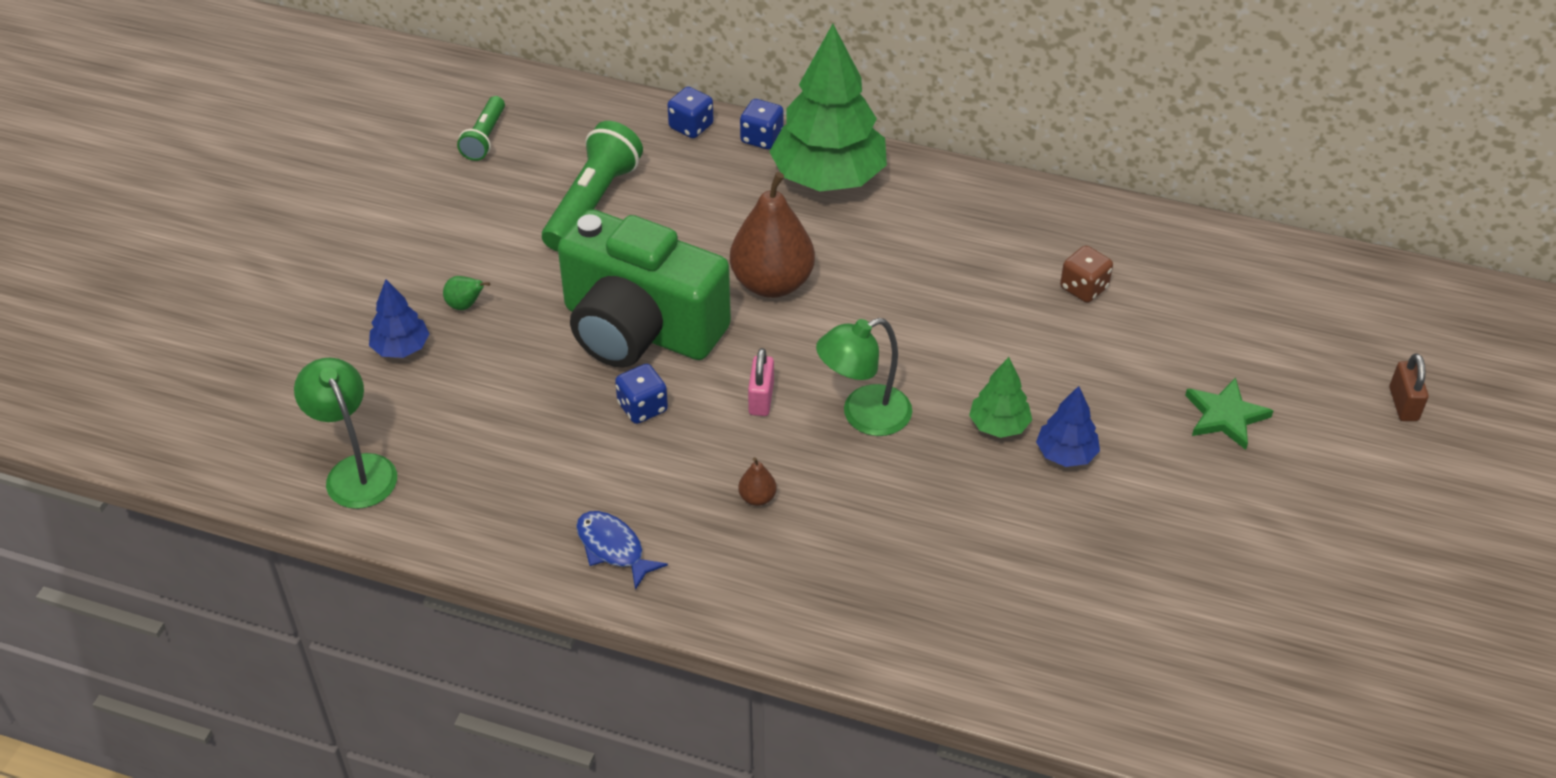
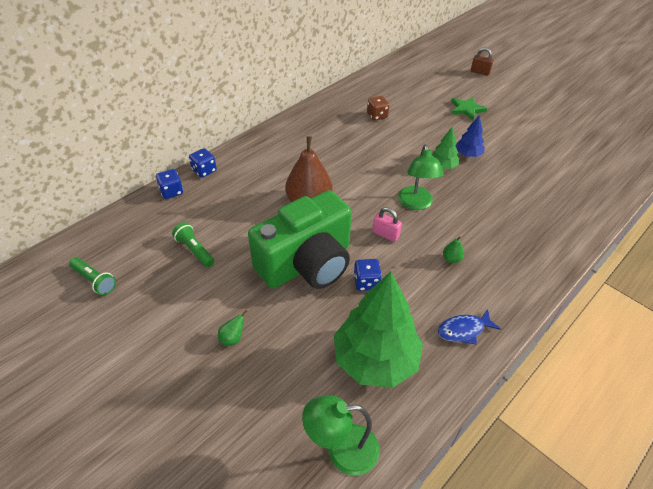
camera: 65 degrees left, 0 degrees up
blue tree [369,279,429,358] -> none
green flashlight [542,121,643,251] -> green flashlight [172,222,214,267], size x0.58
brown pear [738,457,777,506] -> green pear [443,236,464,263]
green tree [769,24,887,191] -> green tree moved to [334,271,423,388]

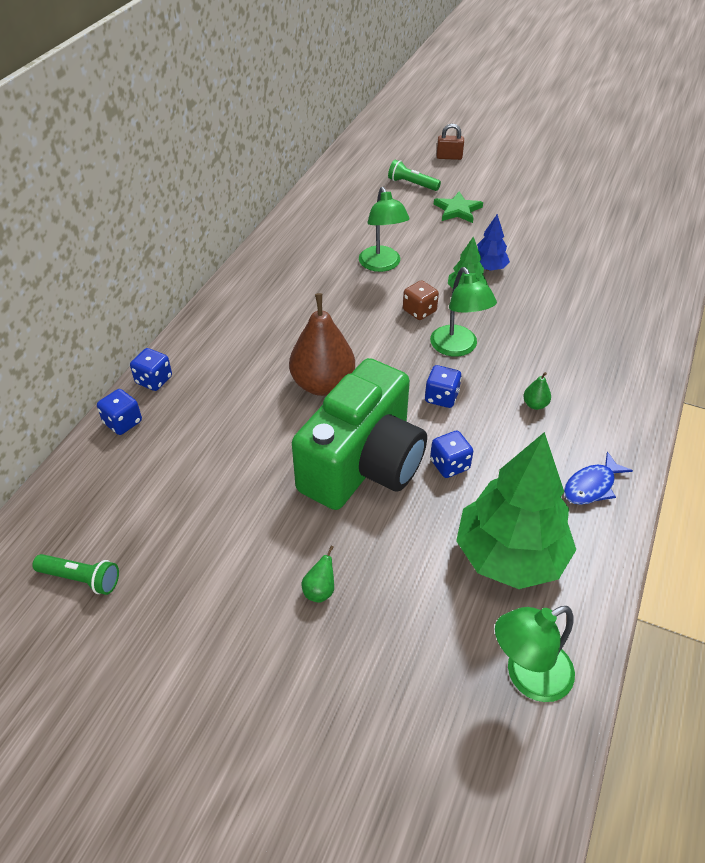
camera: 20 degrees left, 0 degrees up
green flashlight [172,222,214,267] -> green flashlight moved to [388,160,441,191]
brown dice [367,96,390,121] -> brown dice moved to [403,280,439,320]
pink padlock [373,207,402,242] -> blue dice [425,365,462,408]
none -> green lamp [359,187,410,272]

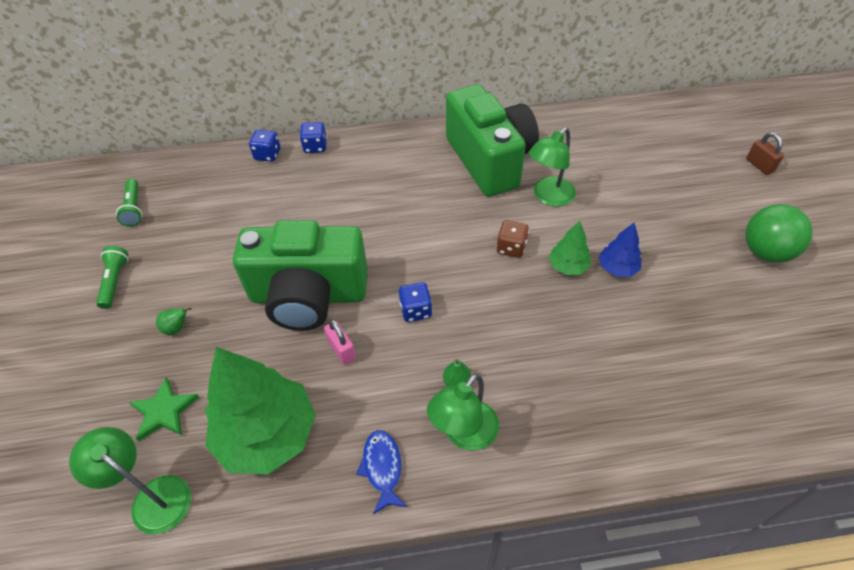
camera: 60 degrees right, 5 degrees up
brown pear [289,293,355,396] -> none
green flashlight [388,160,441,191] -> green flashlight moved to [96,246,128,309]
green lamp [430,267,497,357] -> green lamp moved to [427,373,499,451]
blue dice [430,431,473,478] -> pink padlock [324,319,356,365]
green star [434,191,483,223] -> green star moved to [129,377,199,441]
blue fish [564,452,633,505] -> blue fish turned 60 degrees clockwise [356,430,407,514]
none -> green camera [446,84,539,197]
none -> green ball [745,204,813,263]

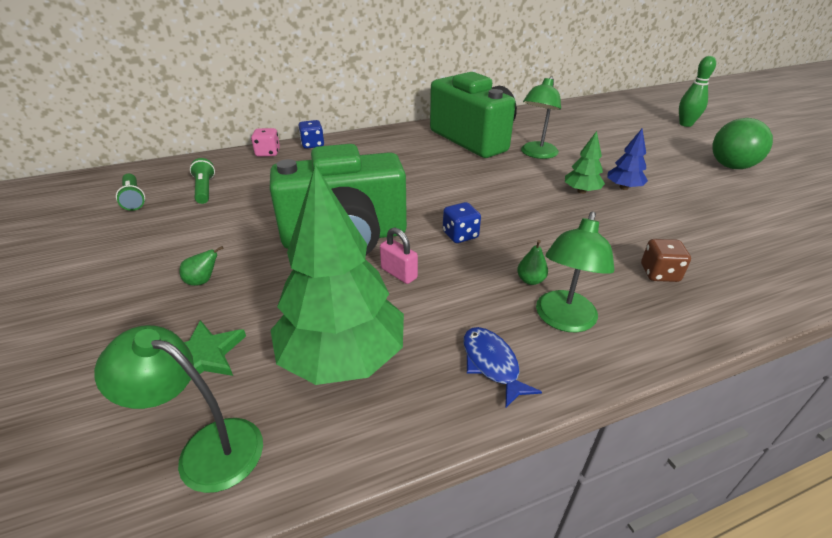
camera: 15 degrees left, 15 degrees down
green flashlight [96,246,128,309] -> green flashlight moved to [190,158,215,204]
blue dice [249,130,280,162] -> pink dice [251,128,280,157]
brown dice [496,220,529,258] -> brown dice moved to [641,239,691,282]
brown padlock [746,132,784,175] -> green bowling pin [679,56,716,127]

